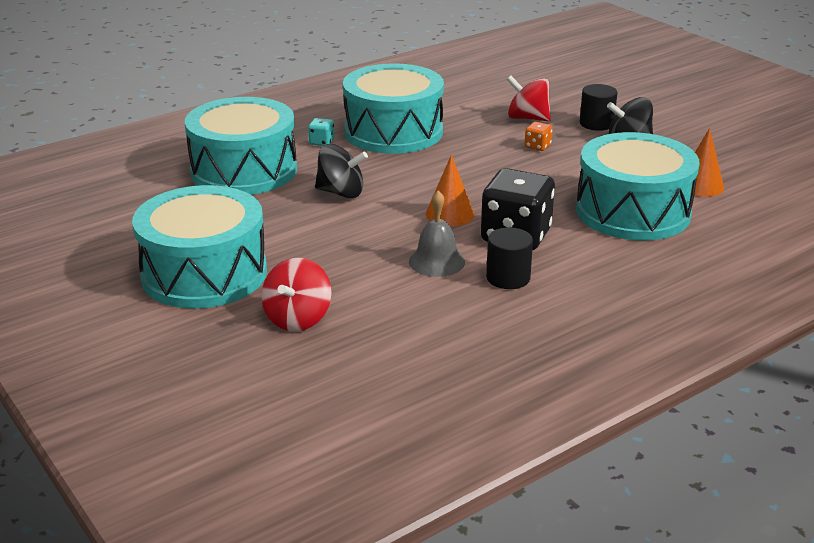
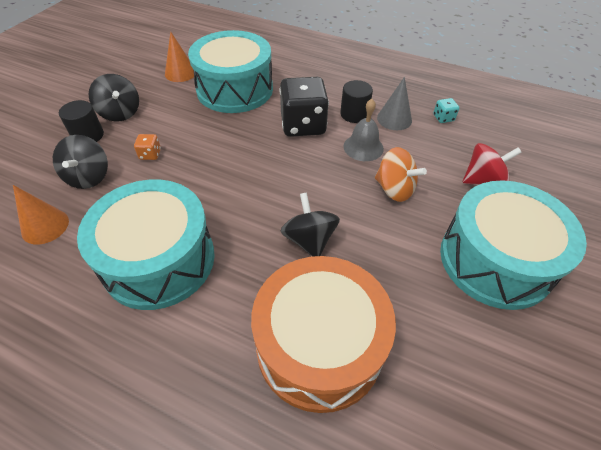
camera: 120 degrees left, 20 degrees up
turquoise drum [185,97,297,195] -> orange drum [251,256,396,413]
turquoise dice [308,118,334,146] -> turquoise dice moved to [433,98,459,123]
orange cone [426,155,474,226] -> orange cone moved to [13,185,69,245]
red spinning top [506,76,551,121] -> black spinning top [53,135,108,189]
none -> orange spinning top [375,147,427,202]
none -> grey cone [377,77,412,130]

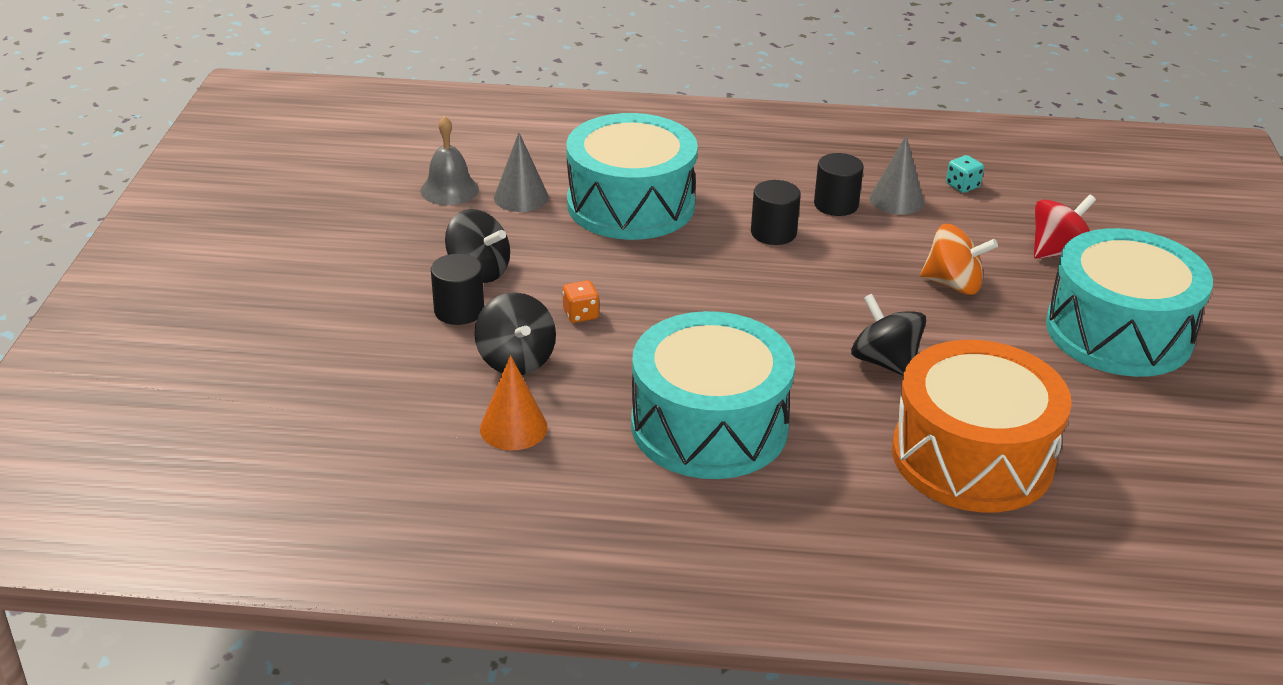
camera: 20 degrees left, 15 degrees down
orange cone [165,31,194,82] -> grey cone [494,133,549,212]
black dice [280,77,329,137] -> black cylinder [751,180,801,245]
grey bell [343,99,384,161] -> grey bell moved to [420,116,479,205]

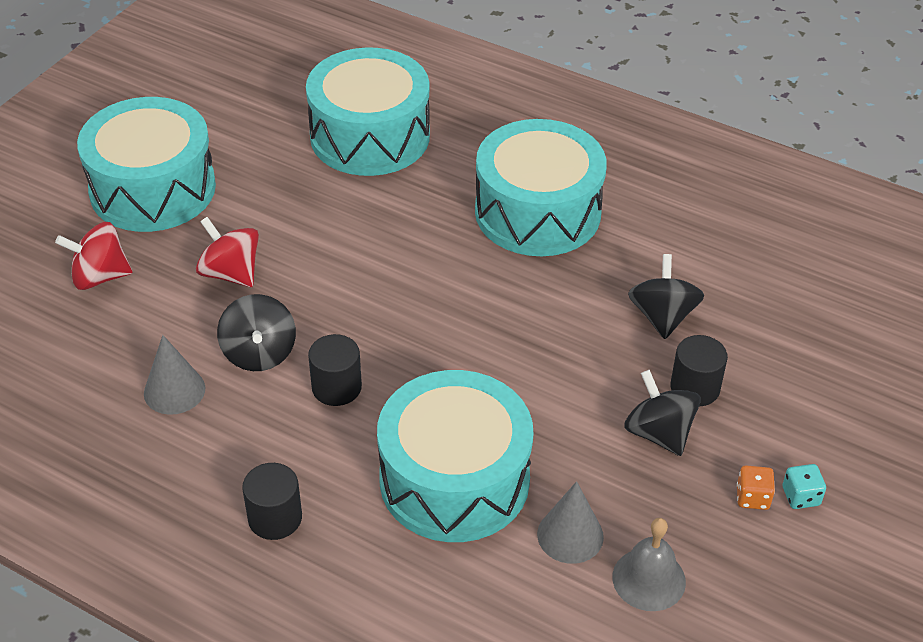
camera: 155 degrees left, 10 degrees up
orange cone [480,355,548,450] -> none
orange dice [563,280,599,323] -> orange dice moved to [737,465,775,510]
black cylinder [814,153,864,216] -> black cylinder moved to [242,463,302,540]
black spinning top [851,294,926,376] -> black spinning top moved to [217,294,296,371]
orange drum [892,340,1072,512] -> turquoise drum [306,48,430,176]
orange spinning top [920,224,998,295] -> red spinning top [196,217,259,287]
turquoise dice [946,155,984,193] -> turquoise dice moved to [783,464,826,509]

